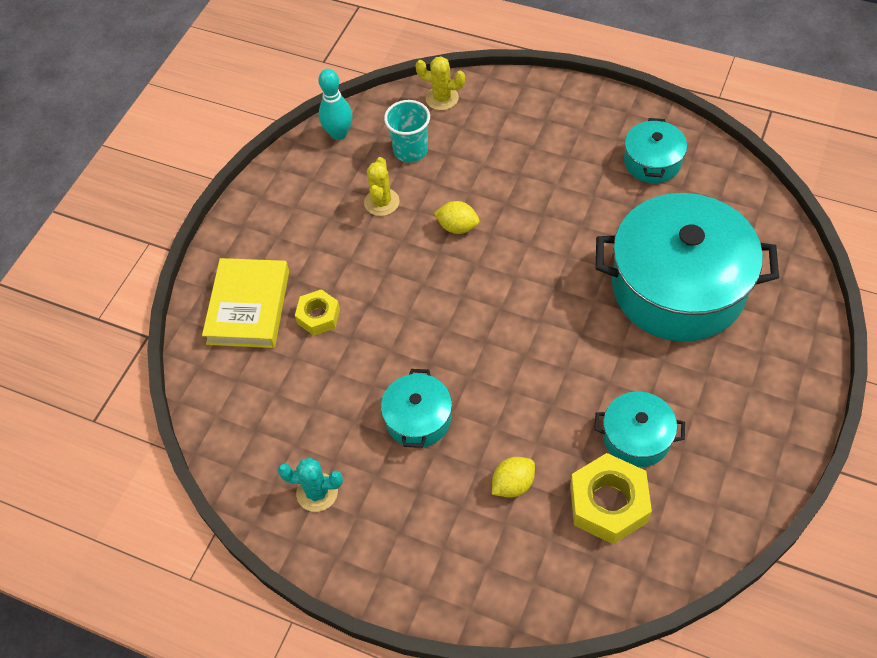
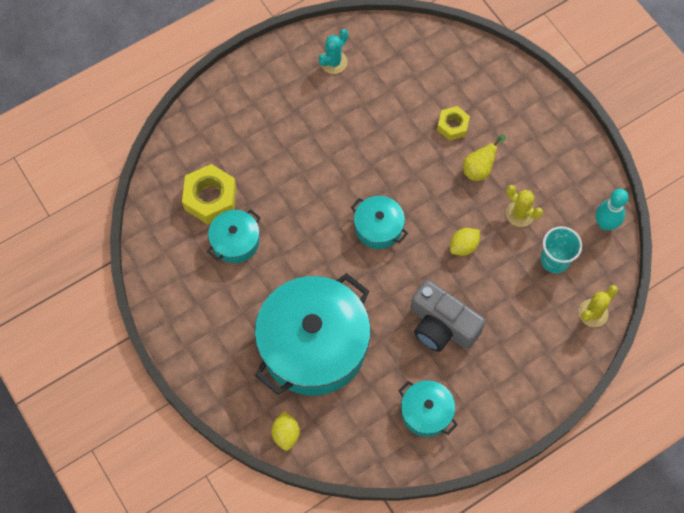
camera: 120 degrees right, 10 degrees up
yellow book [202,258,289,348] -> none
turquoise pot [381,369,452,448] -> turquoise pot moved to [351,196,408,249]
yellow lemon [492,457,535,498] -> yellow lemon moved to [271,411,299,451]
none -> grey camera [410,280,486,352]
none -> yellow pear [463,135,506,181]

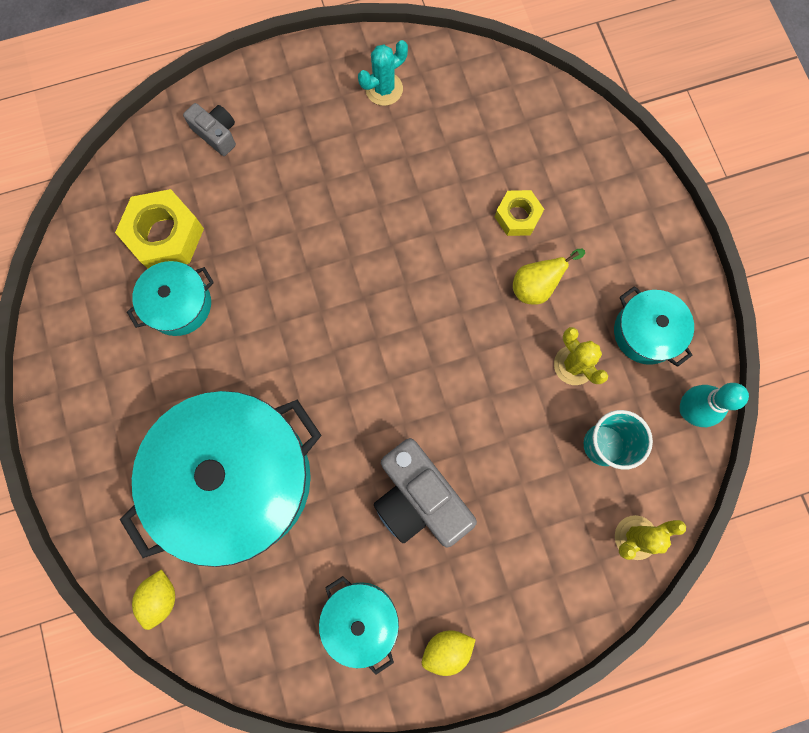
camera: 15 degrees right, 10 degrees up
turquoise pot [351,196,408,249] -> turquoise pot moved to [614,286,694,367]
yellow lemon [450,228,480,256] -> yellow lemon moved to [422,630,476,676]
none -> grey camera [183,103,236,156]

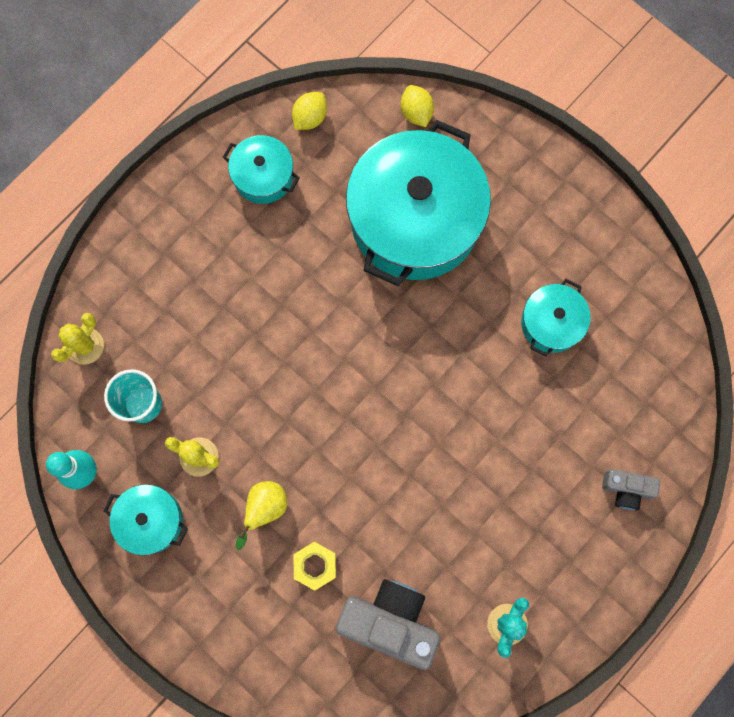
camera: 150 degrees right, 0 degrees up
yellow nut [115,189,204,269] -> none
grey camera [374,438,477,547] -> grey camera moved to [336,579,440,670]
yellow lemon [422,630,476,676] -> yellow lemon moved to [292,92,327,130]

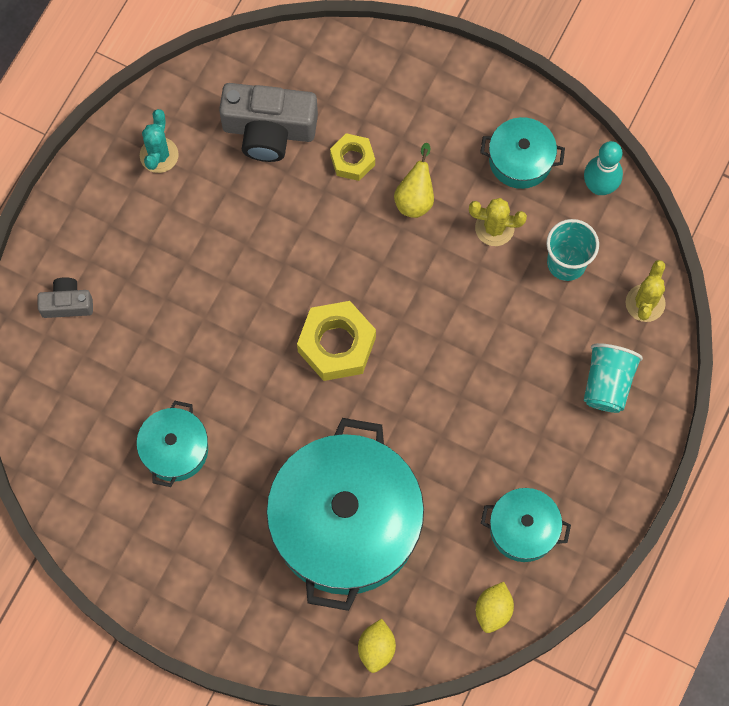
camera: 165 degrees right, 5 degrees down
yellow lemon [401,85,434,127] -> yellow lemon turned 45 degrees clockwise [358,619,396,673]
none -> yellow nut [297,301,376,381]
none -> turquoise cup [584,343,643,413]

